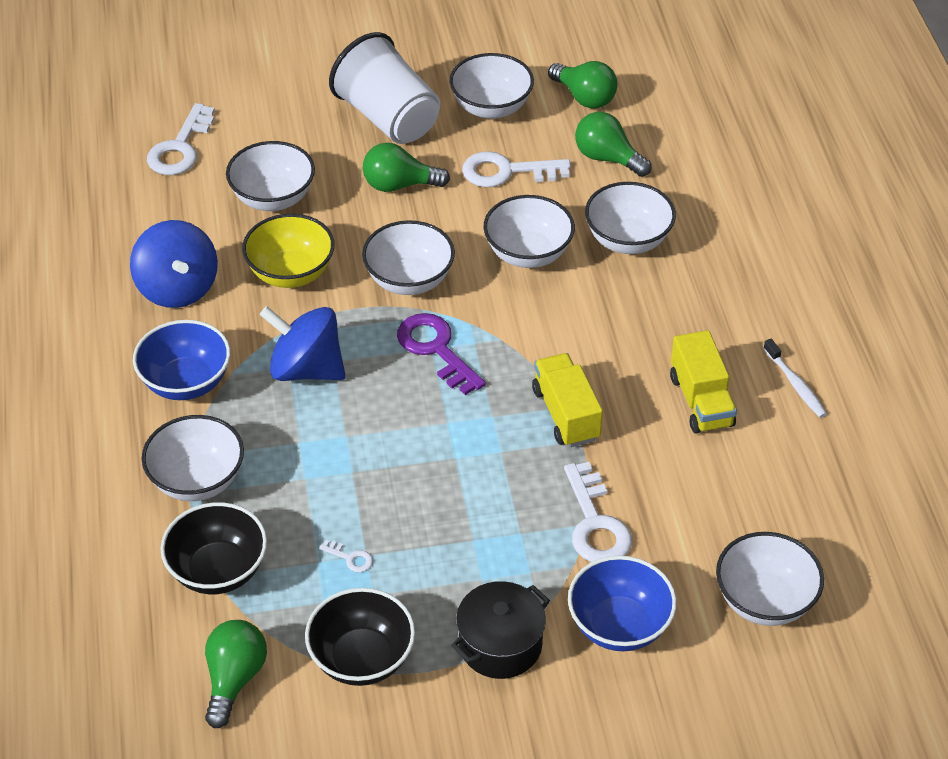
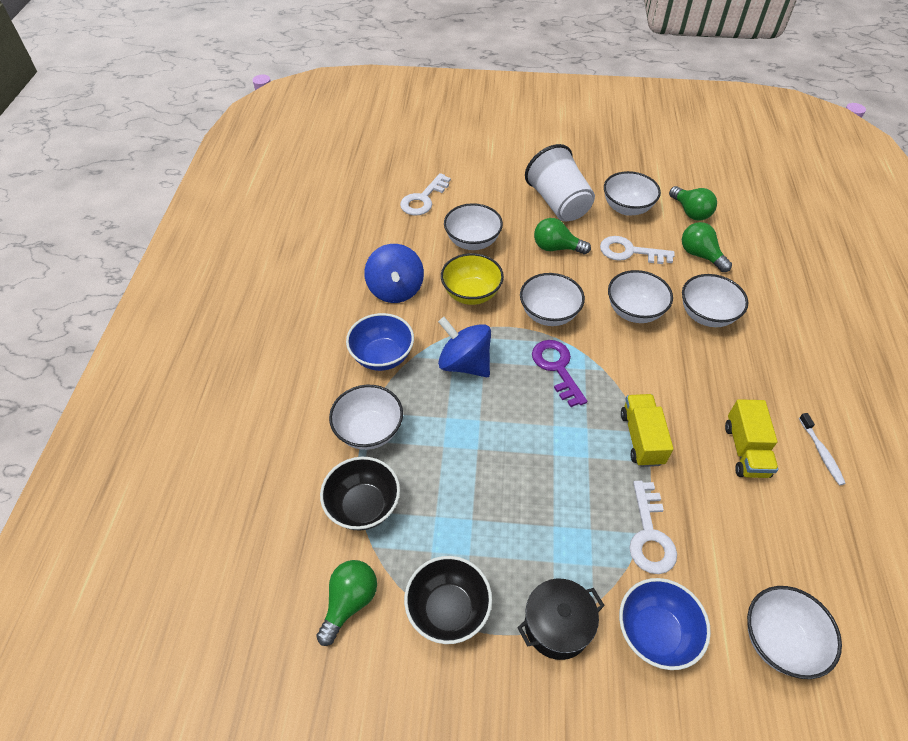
camera: 15 degrees right, 5 degrees up
white key [319,540,373,572] -> none

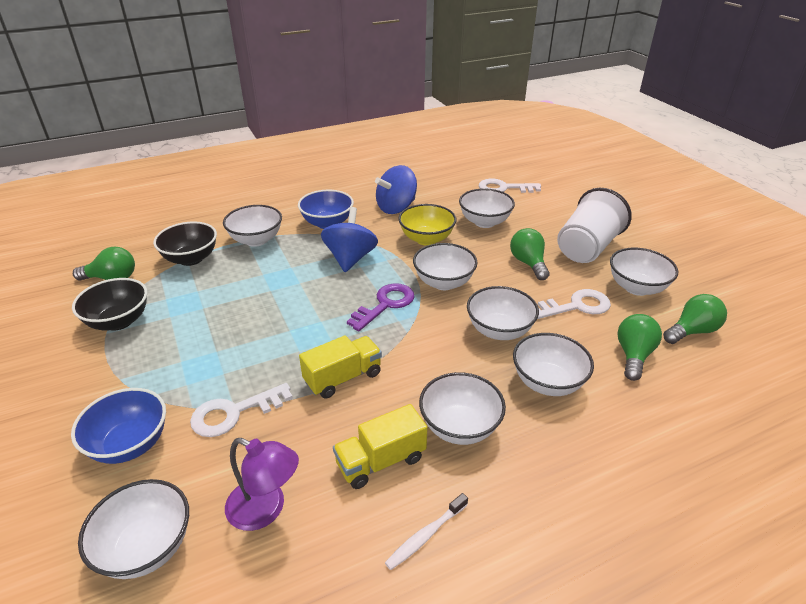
camera: 60 degrees right, 15 degrees down
black pot [517,579,605,660] -> none
white key [600,236,675,264] -> white key turned 90 degrees clockwise [538,289,611,319]
green light bulb [669,186,717,220] -> green light bulb turned 150 degrees counterclockwise [663,294,727,344]
none -> purple lamp [225,438,299,531]
none -> white bowl [419,372,506,445]

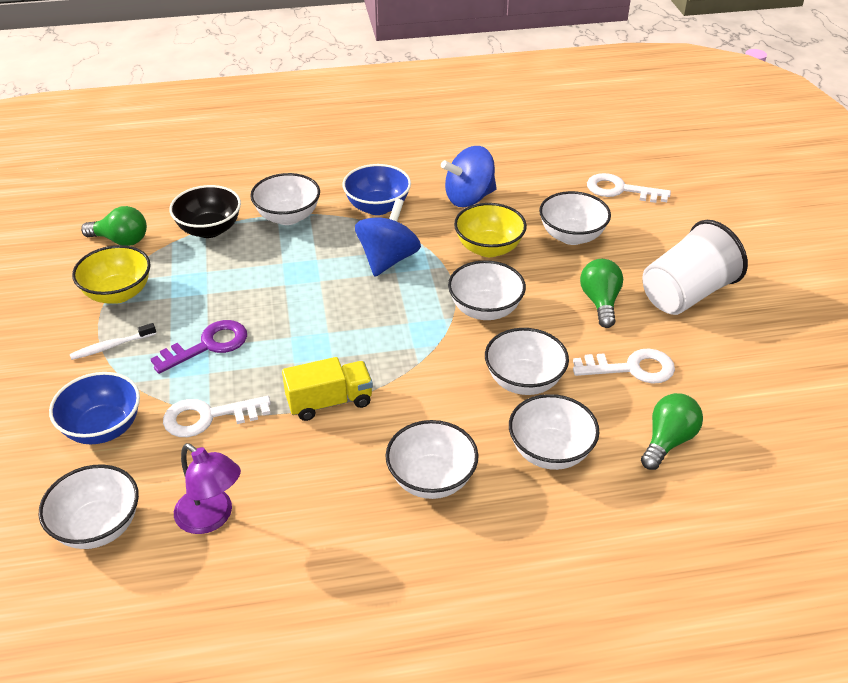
camera: 15 degrees right, 5 degrees up
black bowl [72,278,147,331] -> yellow bowl [72,245,151,304]
yellow truck [333,404,428,489] -> none
purple key [347,283,415,331] -> purple key moved to [151,320,247,374]
white toothbrush [385,493,468,570] -> white toothbrush moved to [70,323,156,360]
white bowl [610,248,678,296] -> none
green light bulb [663,294,727,344] -> none

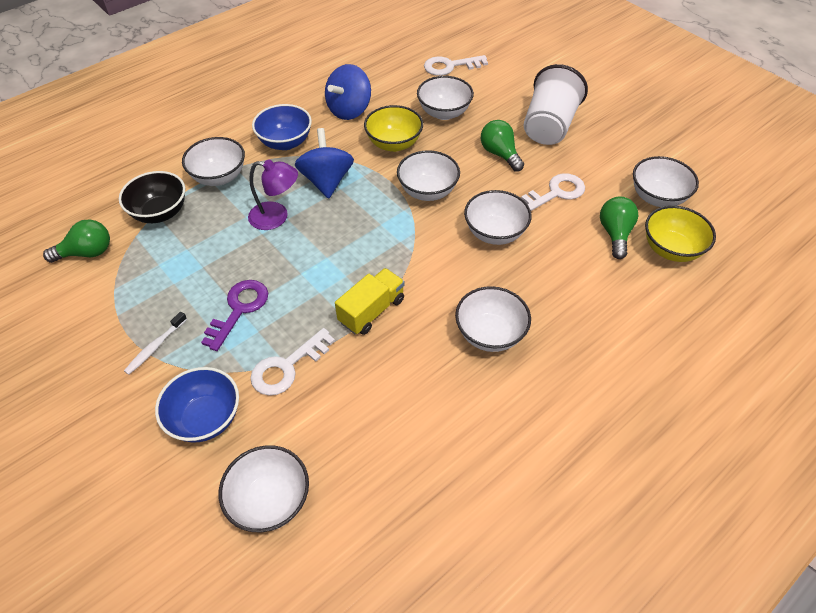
camera: 30 degrees left, 10 degrees up
yellow bowl [72,245,151,304] -> yellow bowl moved to [645,206,716,262]
purple lamp [174,443,241,534] -> purple lamp moved to [248,159,298,230]
white bowl [509,394,599,470] -> white bowl moved to [633,156,699,207]

